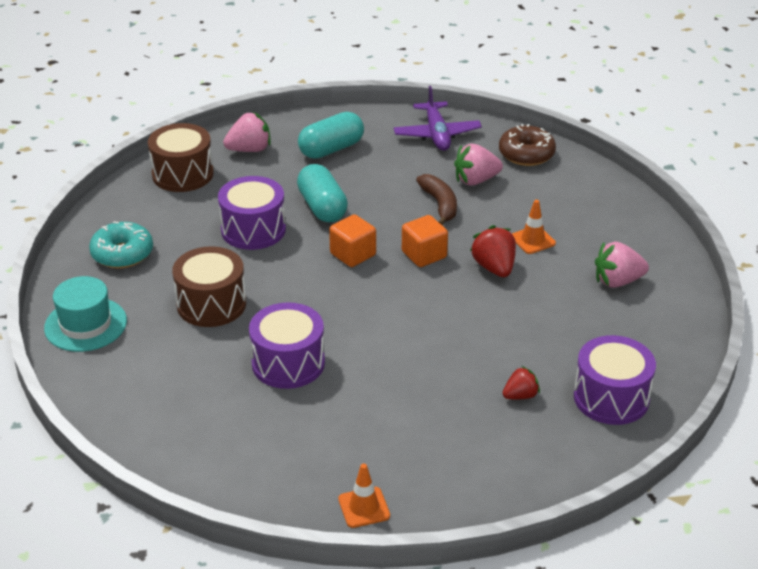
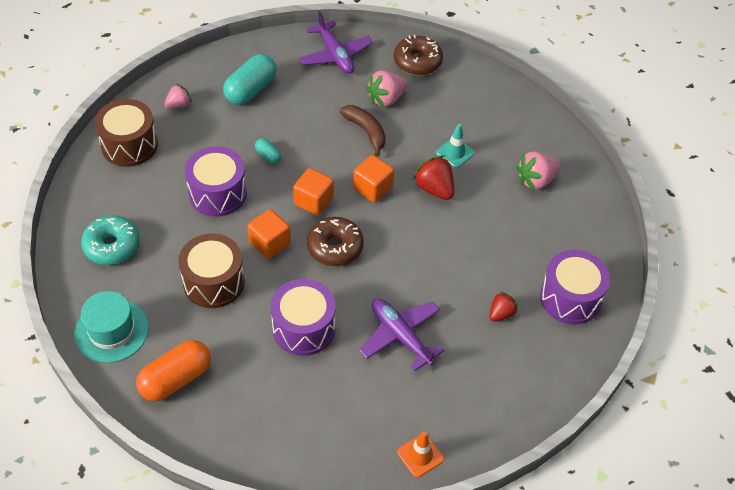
camera: 20 degrees left, 15 degrees up
pink strawberry [223,112,271,152] -> pink strawberry [164,84,192,109], size x0.63
turquoise capsule [297,164,348,222] -> turquoise capsule [255,138,281,164], size x0.48
orange traffic cone [512,200,556,254] -> turquoise traffic cone [436,124,475,168]
none -> orange capsule [136,340,211,401]
none -> orange cube [247,209,291,259]
none -> brown donut [307,217,364,266]
none -> purple plane [359,298,444,371]

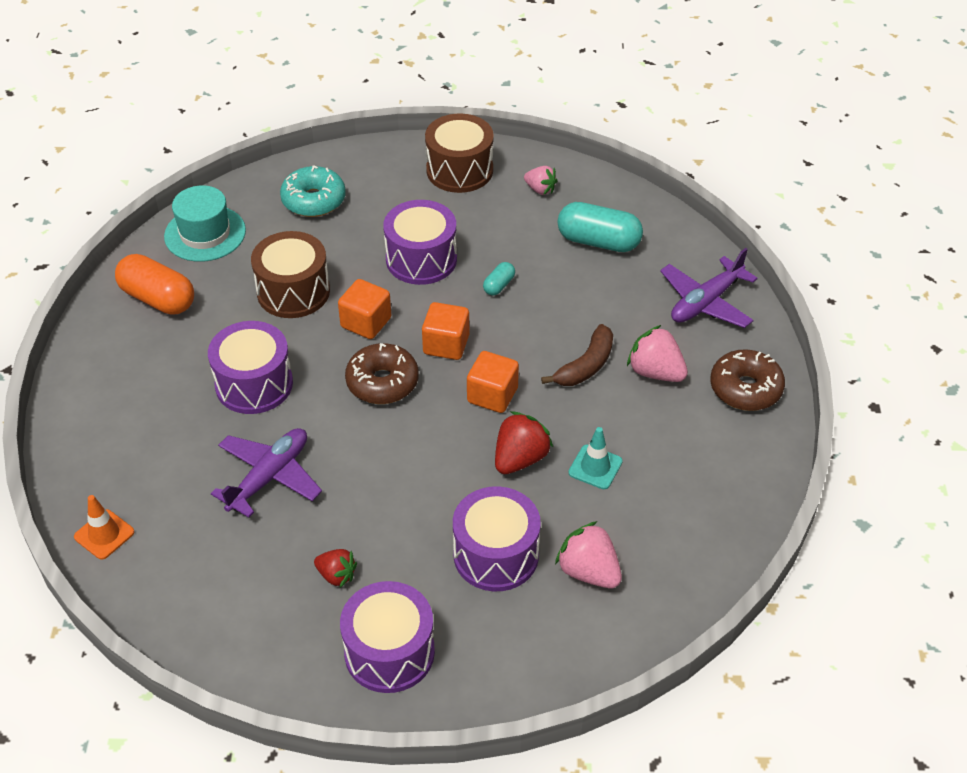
camera: 75 degrees right, 5 degrees down
none -> purple drum [453,486,541,591]

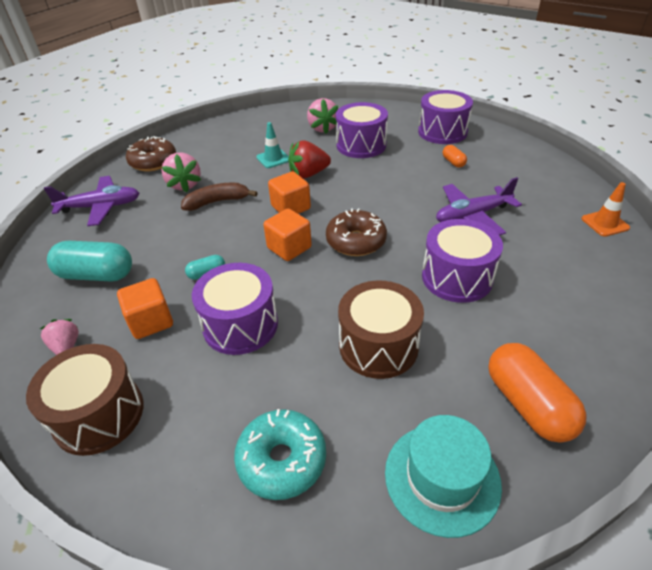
camera: 145 degrees left, 5 degrees down
red strawberry [314,549,357,587] -> orange capsule [443,145,467,167]
orange cube [338,279,391,339] -> orange cube moved to [117,278,173,339]
turquoise capsule [557,202,643,252] -> turquoise capsule turned 45 degrees counterclockwise [47,241,132,281]

